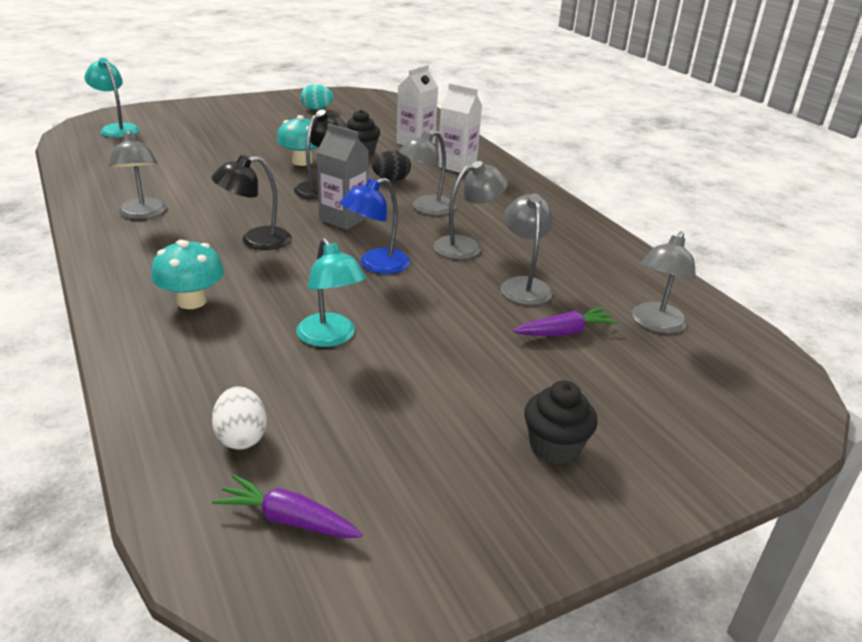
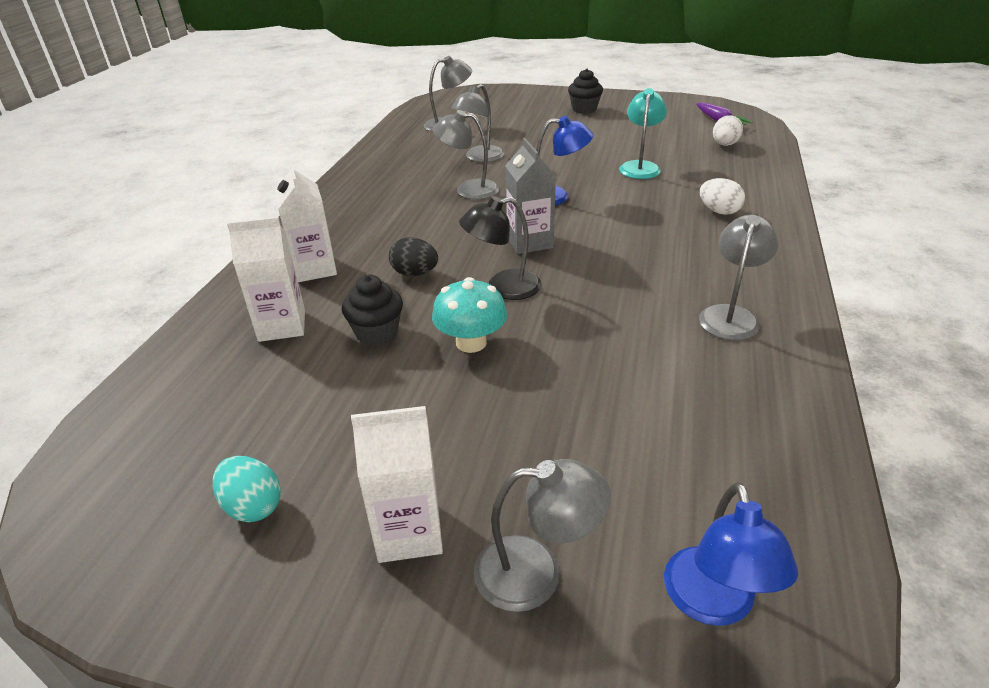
camera: 135 degrees left, 5 degrees up
turquoise lamp [84,58,140,138] -> blue lamp [664,482,798,626]
turquoise mushroom [151,240,224,309] -> white egg [700,178,745,215]
black lamp [211,155,292,250] -> none
grey lamp [399,131,456,215] -> grey lamp moved to [474,459,611,612]
purple carrot [513,307,618,336] -> none
none -> white carton [351,406,443,563]

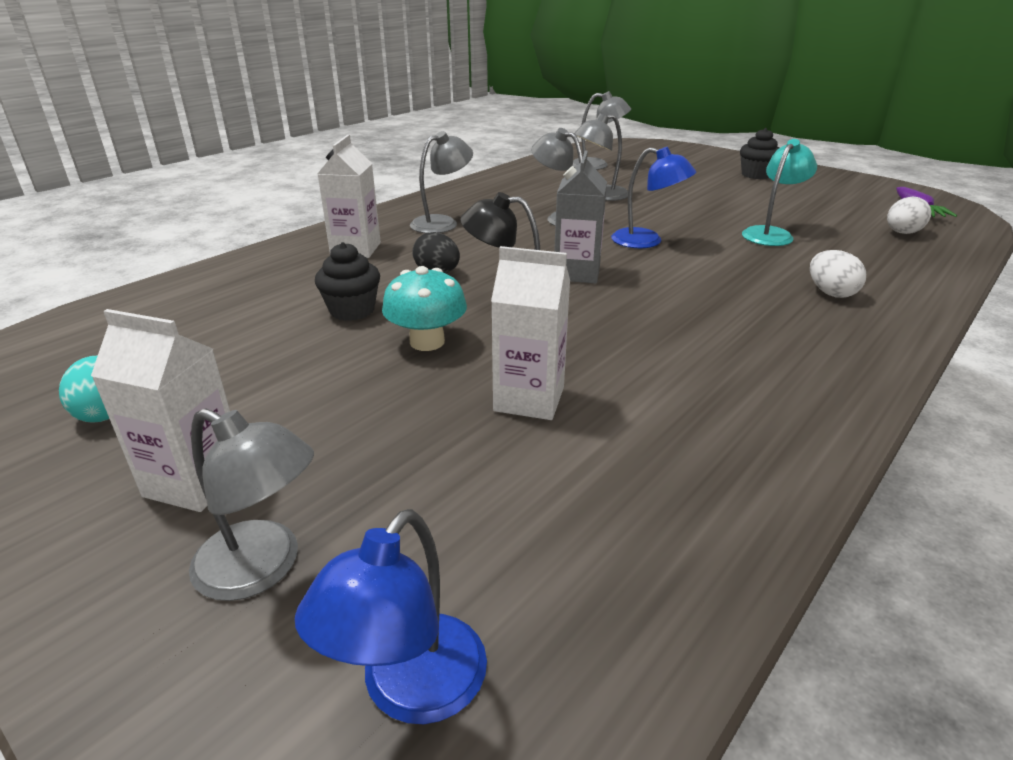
camera: 25 degrees right, 5 degrees down
white carton [227,217,305,342] -> white carton moved to [491,246,570,420]
grey lamp [699,215,778,340] -> grey lamp moved to [410,131,473,233]

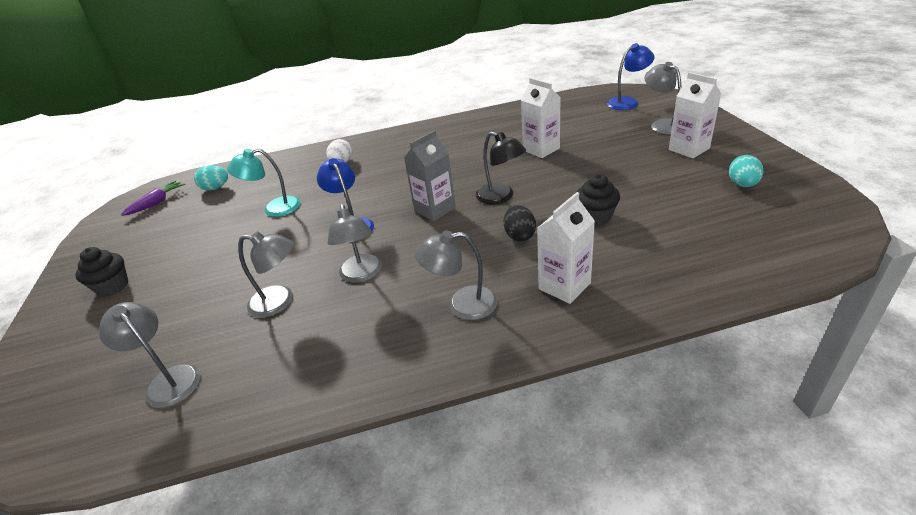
camera: 140 degrees left, 5 degrees up
turquoise mushroom [382,266,467,351] -> none
white egg [887,197,931,234] -> turquoise egg [194,165,228,190]

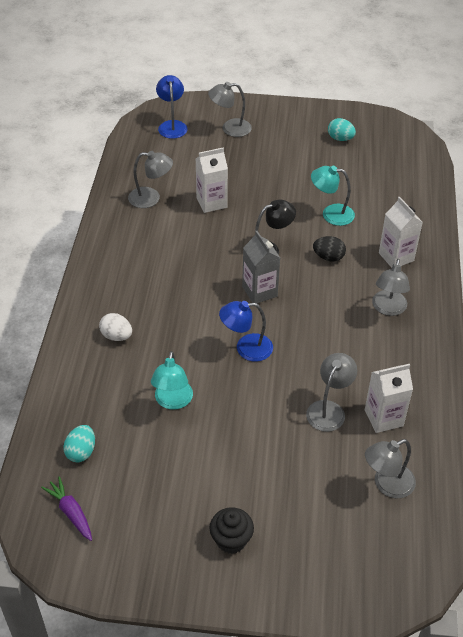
camera: 75 degrees left, 10 degrees up
grey lamp [328,204,382,283] -> grey lamp moved to [128,151,173,208]
black cupcake [577,174,620,225] -> turquoise lamp [311,165,355,226]
white carton [669,72,721,158] -> white carton moved to [365,364,413,433]

